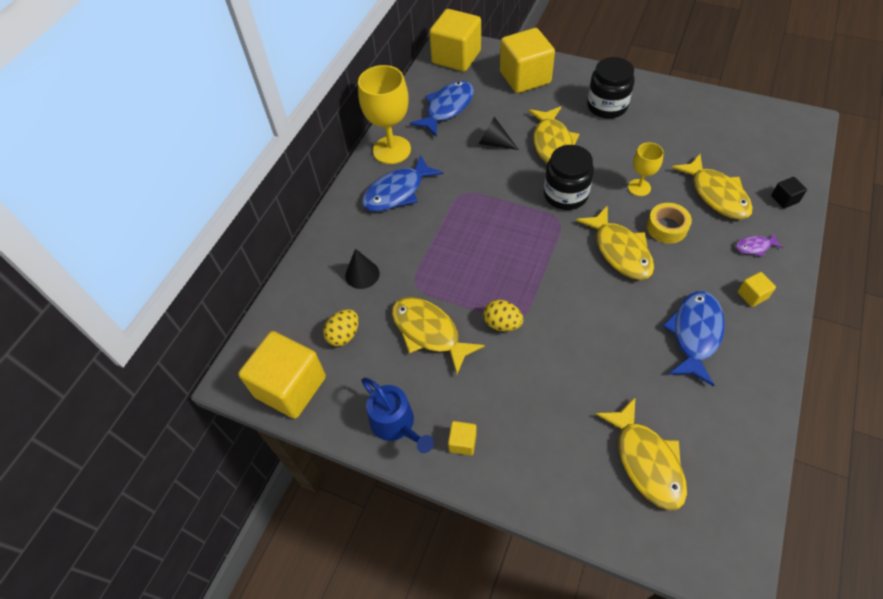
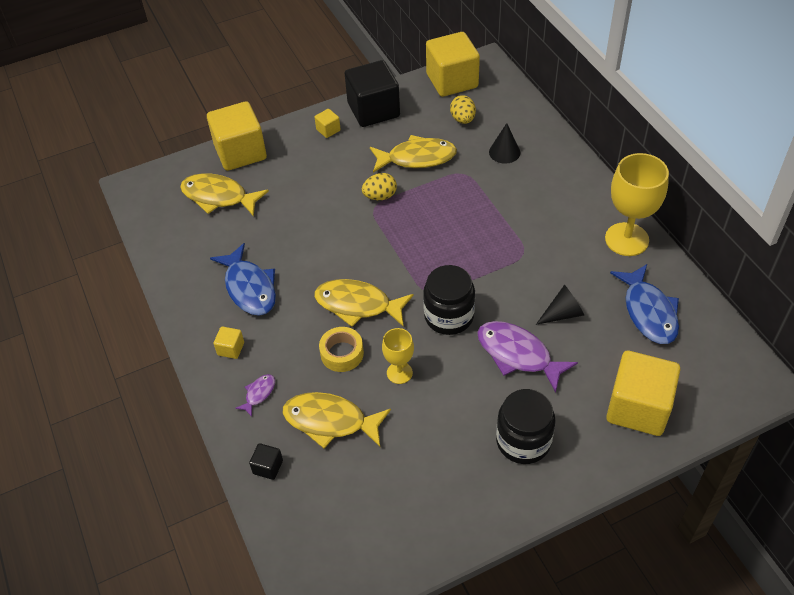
camera: 130 degrees right, 5 degrees down
blue watering can [361,378,434,453] -> black cube [345,60,400,127]
blue fish [362,155,443,212] -> none
yellow cube [429,9,481,72] -> yellow cube moved to [207,101,267,171]
yellow fish [528,106,579,163] -> purple fish [477,321,578,393]

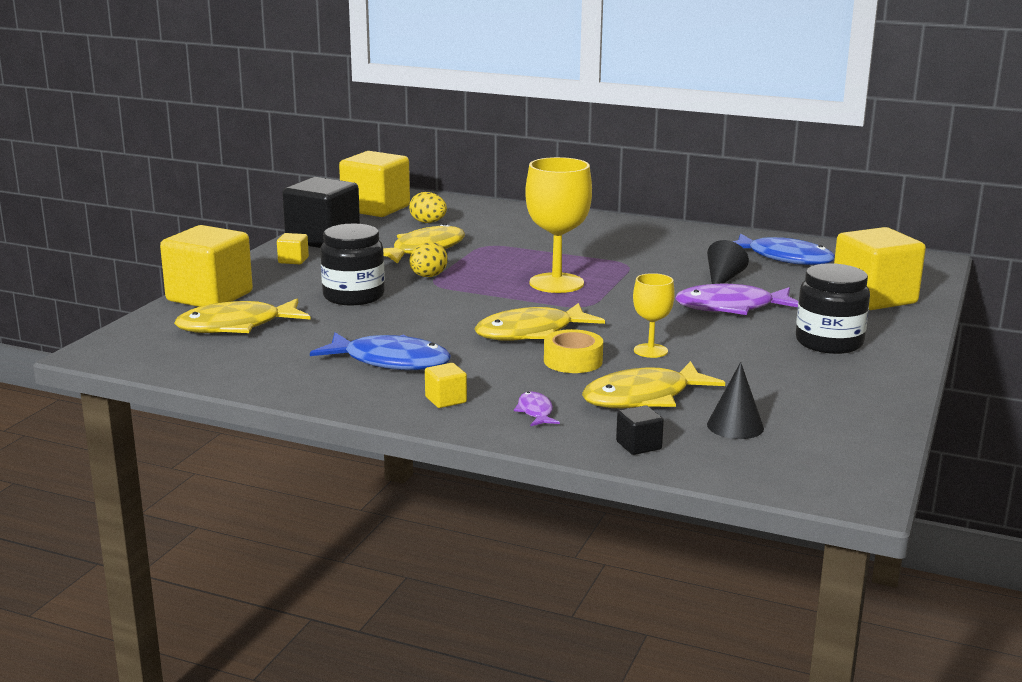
camera: 45 degrees left, 30 degrees down
black jar [423,265,475,335] -> black jar moved to [320,224,385,305]
black cone [489,123,520,164] -> black cone moved to [707,362,764,439]
yellow goblet [605,153,669,256] -> yellow goblet moved to [525,157,592,293]

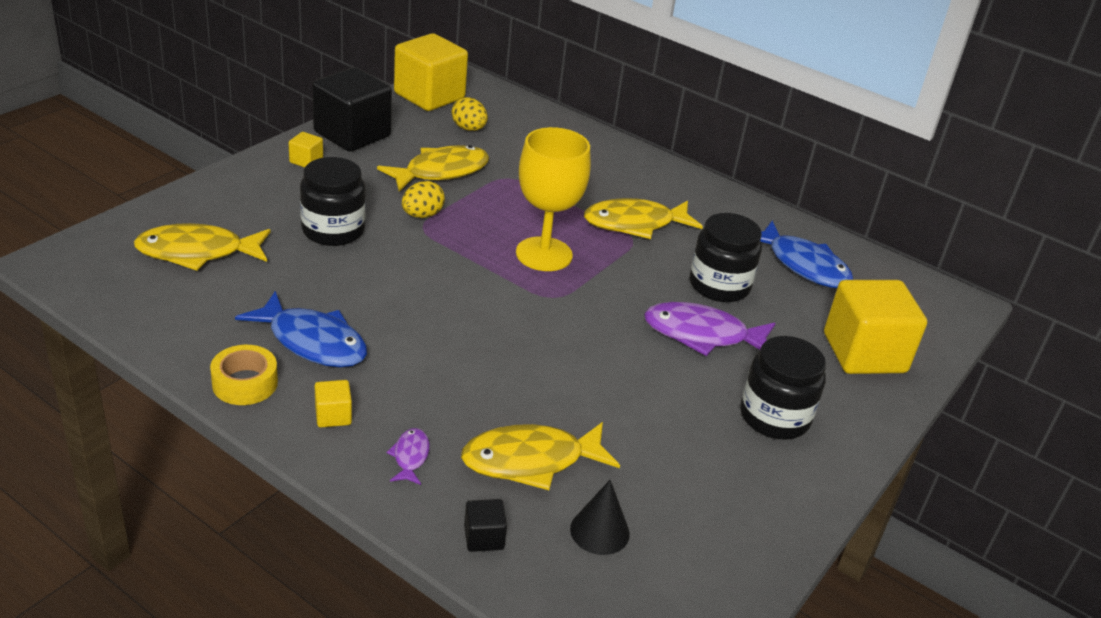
camera: 10 degrees right, 15 degrees up
yellow cube [160,225,253,307] -> none
yellow fish [474,303,605,341] -> yellow fish moved to [584,198,703,239]
yellow tape [544,329,603,373] -> yellow tape moved to [210,345,278,405]
yellow goblet [633,273,675,358] -> none
black cone [707,240,749,284] -> black jar [690,213,762,302]

